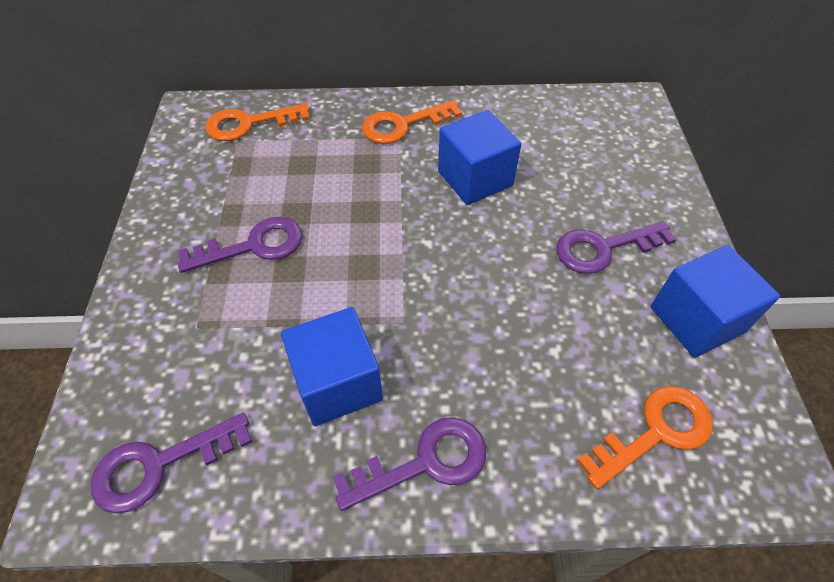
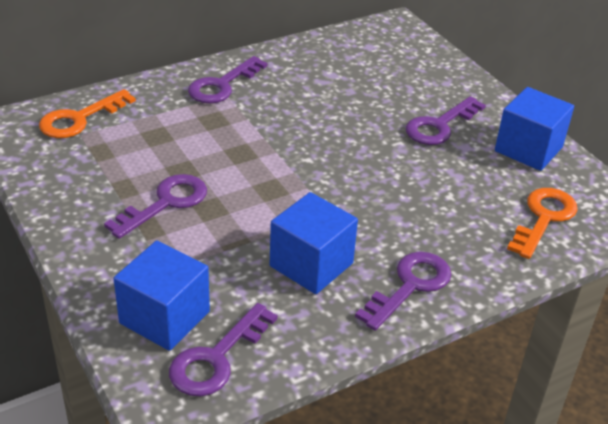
camera: 30 degrees left, 15 degrees down
orange key [362,100,462,144] -> purple key [188,56,268,103]
blue cube [438,110,522,205] -> blue cube moved to [113,241,210,351]

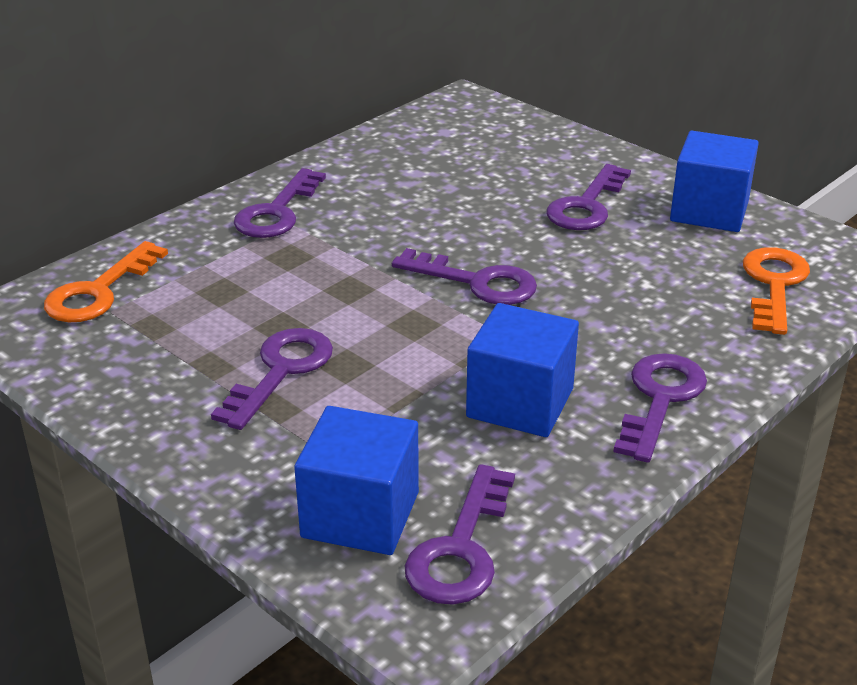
camera: 15 degrees left, 5 degrees down
none -> purple key [392,248,537,305]

